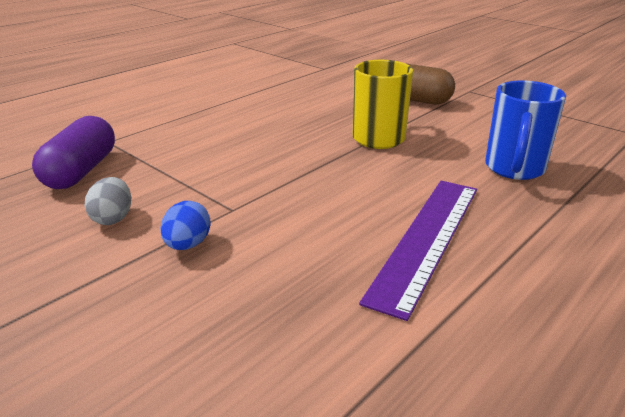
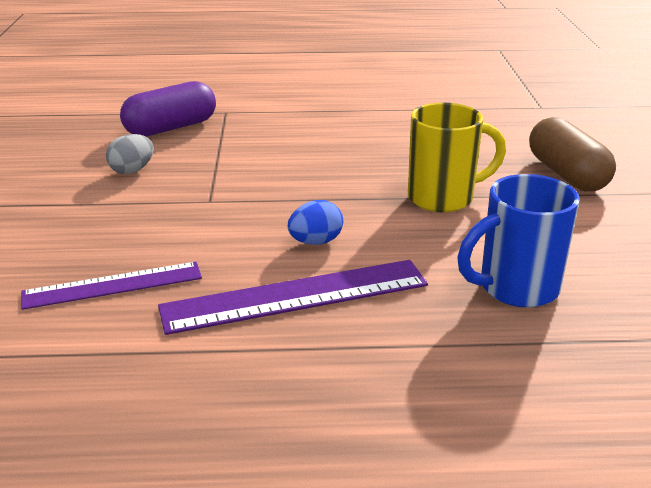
camera: 45 degrees right, 0 degrees up
blue egg [160,201,211,250] -> blue egg moved to [288,200,343,245]
none -> purple ruler [21,262,202,310]

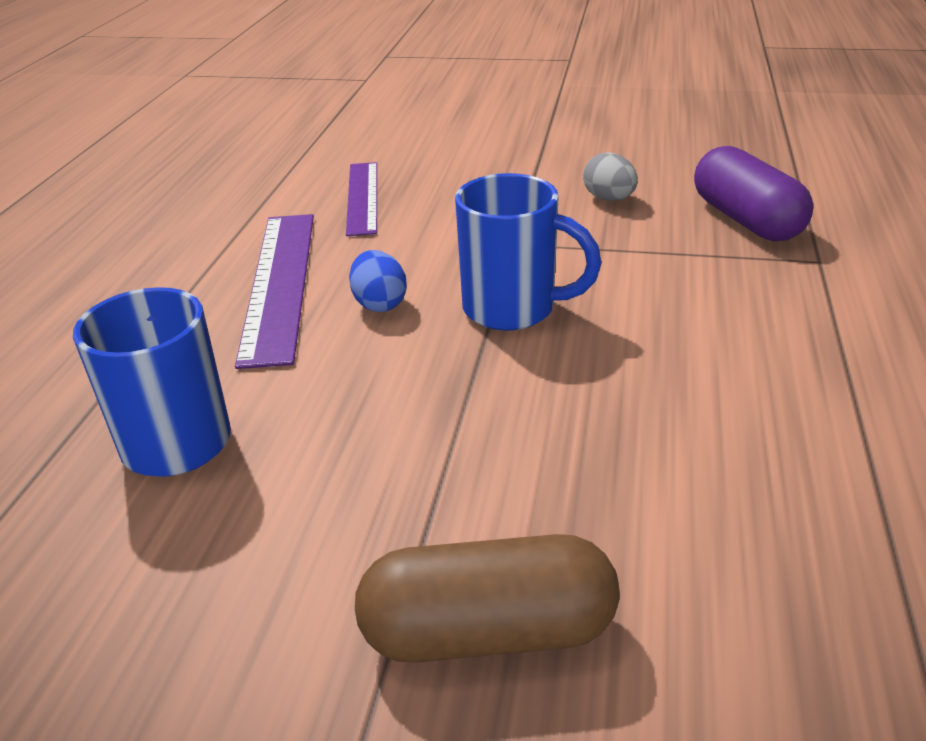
camera: 105 degrees right, 5 degrees up
yellow mug [408,102,506,213] -> none
none -> blue mug [455,173,602,331]

